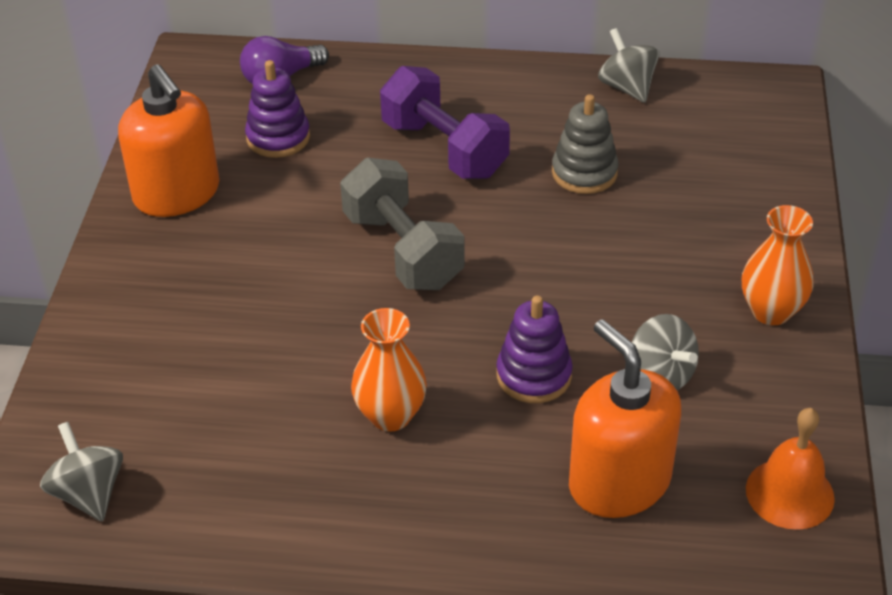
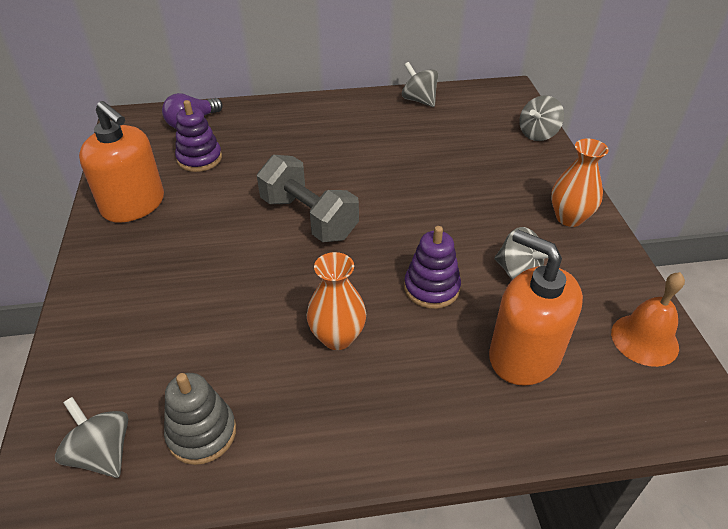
camera: 15 degrees left, 0 degrees up
purple dumbbell [380,66,510,179] -> none
grey stacking toy [552,94,619,194] -> grey stacking toy moved to [164,373,236,465]
none -> grey spinning top [519,95,564,141]

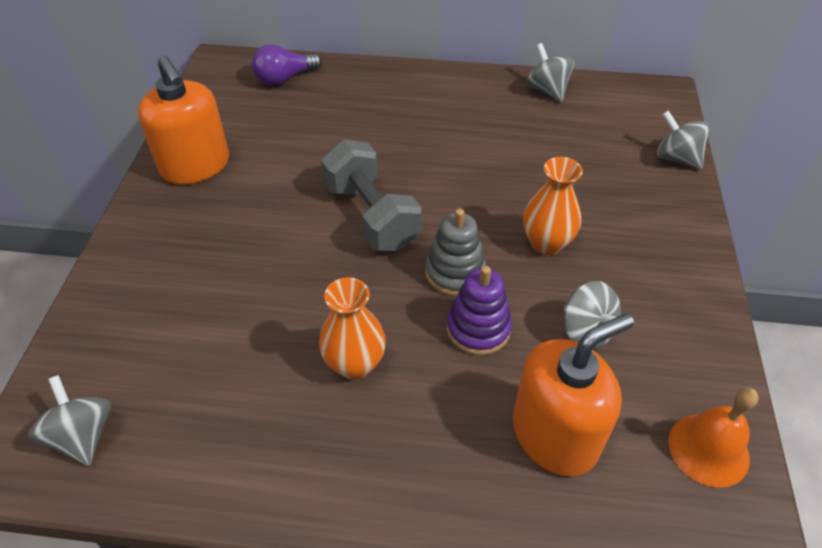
camera: 15 degrees right, 5 degrees up
grey stacking toy [164,373,236,465] -> grey stacking toy moved to [425,209,486,296]
purple stacking toy [175,100,222,172] -> none
orange soap dispenser [489,230,583,386] -> orange soap dispenser turned 90 degrees clockwise [513,313,634,476]
grey spinning top [519,95,564,141] -> grey spinning top turned 75 degrees clockwise [657,110,710,170]
orange vase [551,138,609,227] -> orange vase moved to [523,157,583,255]

